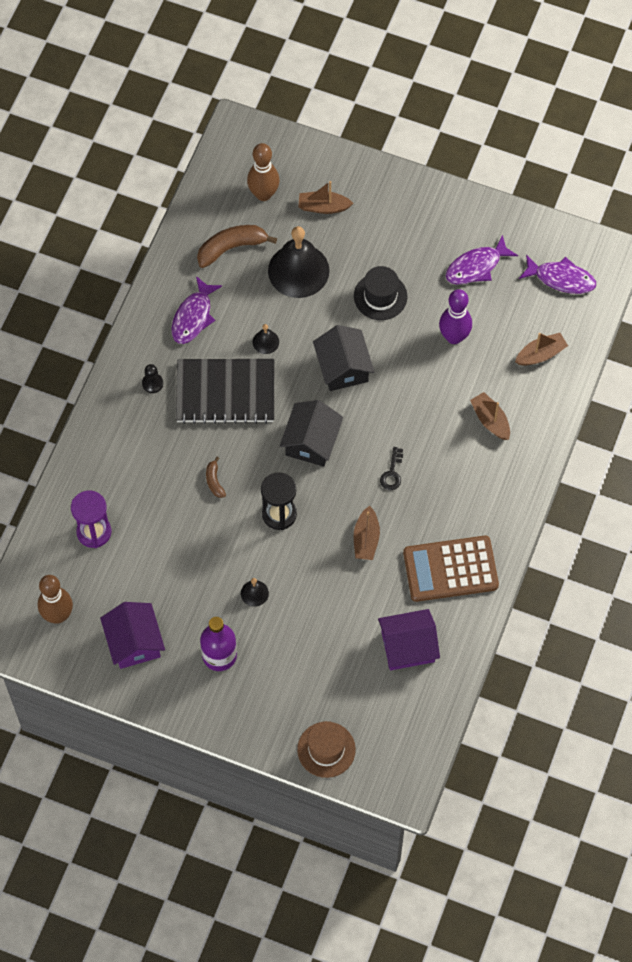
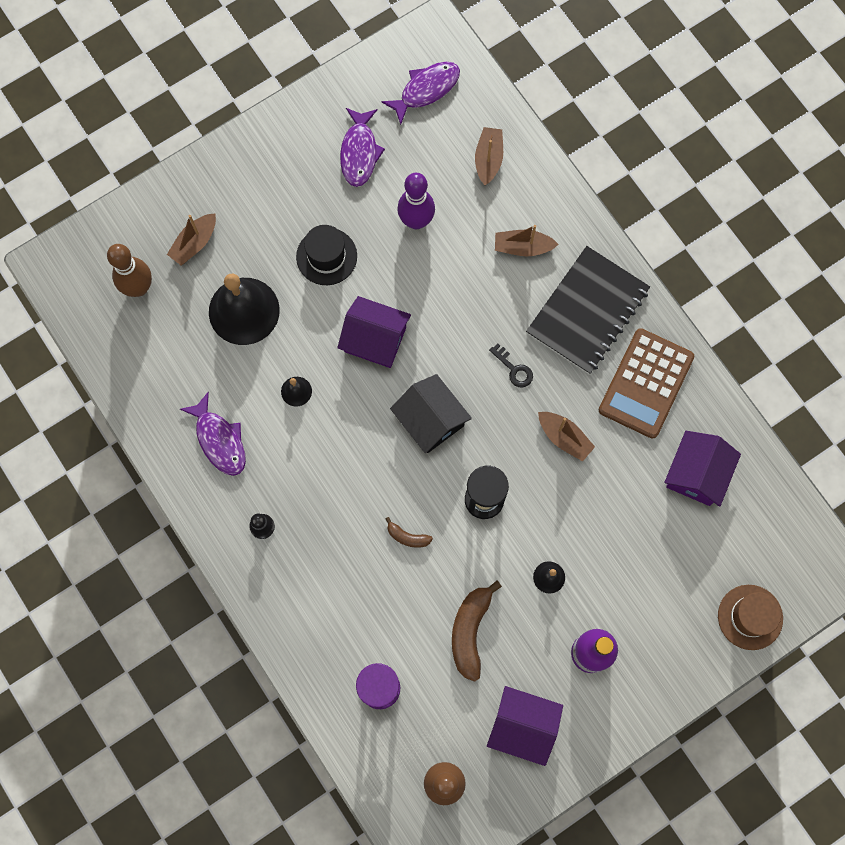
camera: 55 degrees left, 10 degrees up
black notebook [176,359,274,424] -> black notebook moved to [526,246,650,374]
brown banana [197,225,277,268] -> brown banana moved to [452,581,502,682]
black house [313,325,374,391] -> purple house [337,296,411,368]

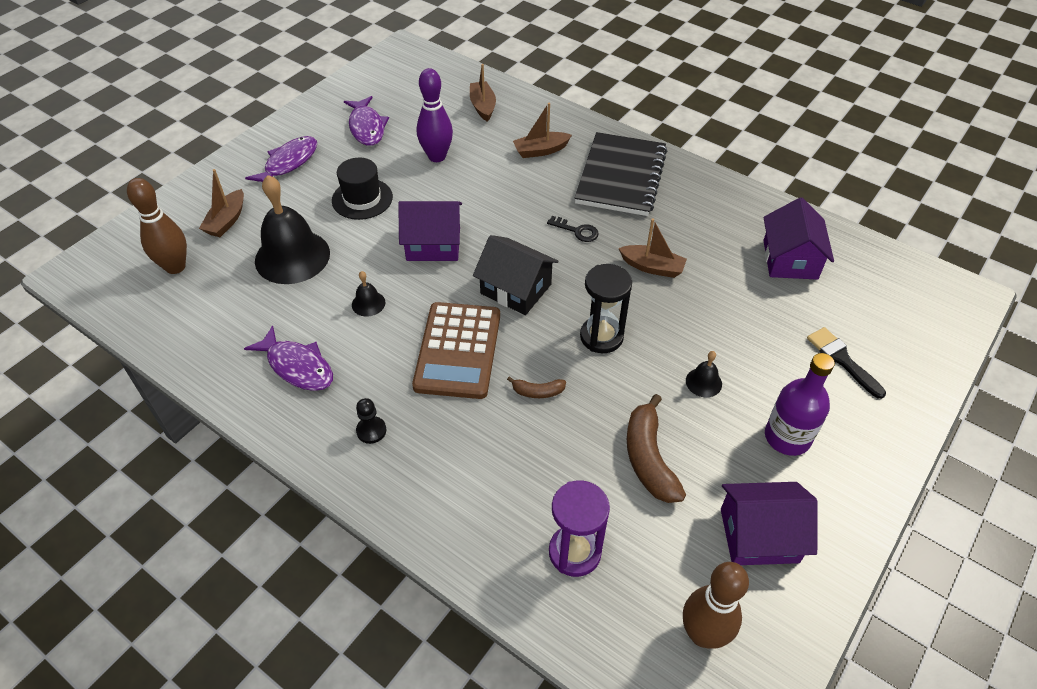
camera: 20 degrees left, 25 degrees down
purple fish [381,62,460,125] -> purple fish moved to [245,136,317,182]
brown calculator [599,328,694,438] -> brown calculator moved to [412,302,500,399]
brown hat [718,585,783,650] -> none
none -> black brush [807,327,886,399]

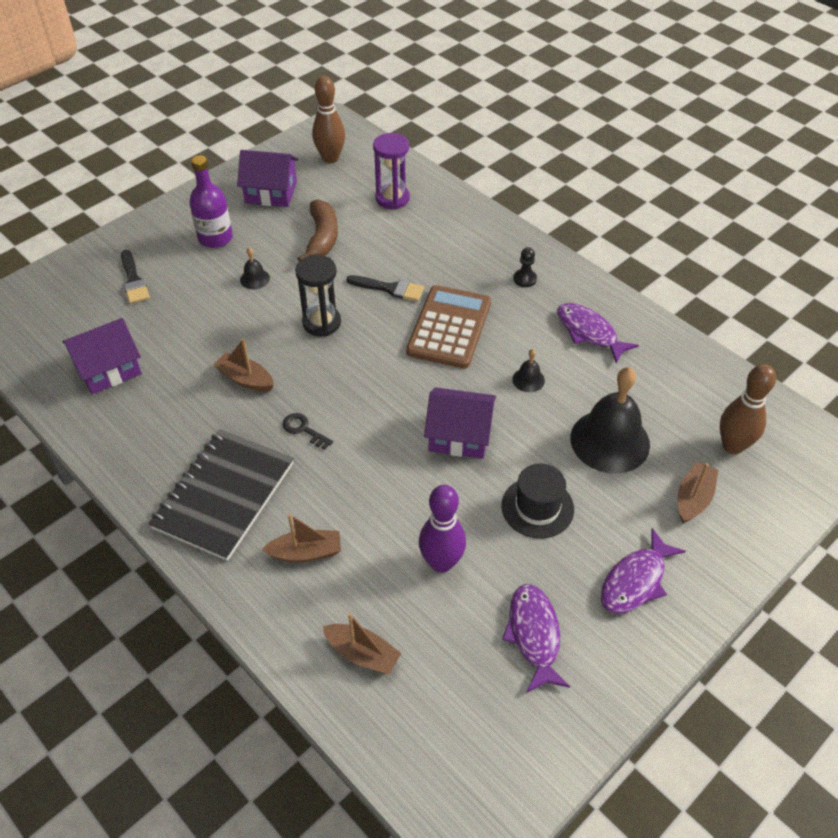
camera: 170 degrees left, 0 degrees up
brown boat [470,64,496,122] -> brown boat turned 60 degrees counterclockwise [323,613,401,674]
black house [473,235,559,315] -> none
brown banana [507,376,566,398] -> black brush [346,275,424,301]
purple house [763,197,834,280] -> purple house turned 45 degrees clockwise [62,318,142,394]

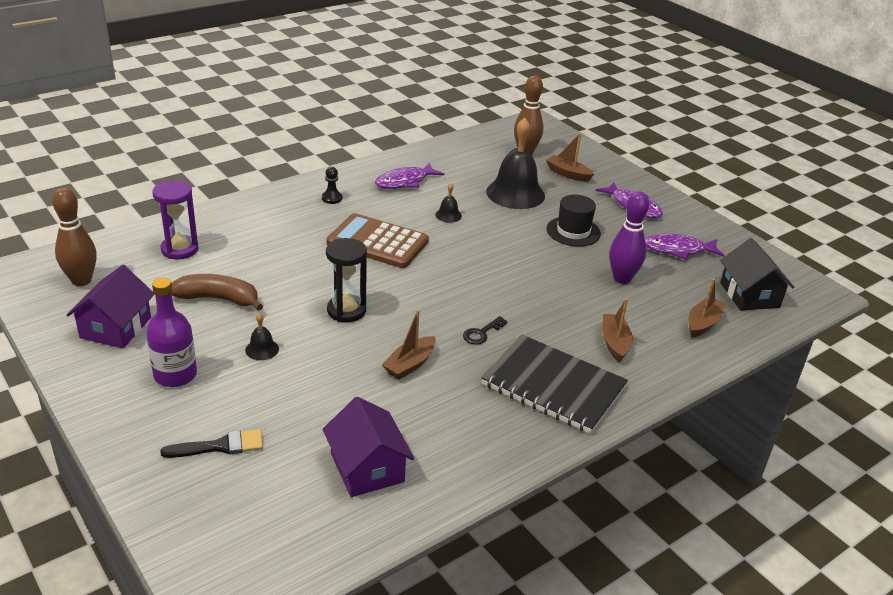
camera: 85 degrees left, 15 degrees down
black brush [346,275,424,301] -> none
purple house [424,387,496,459] -> none
none -> black house [720,238,794,311]

